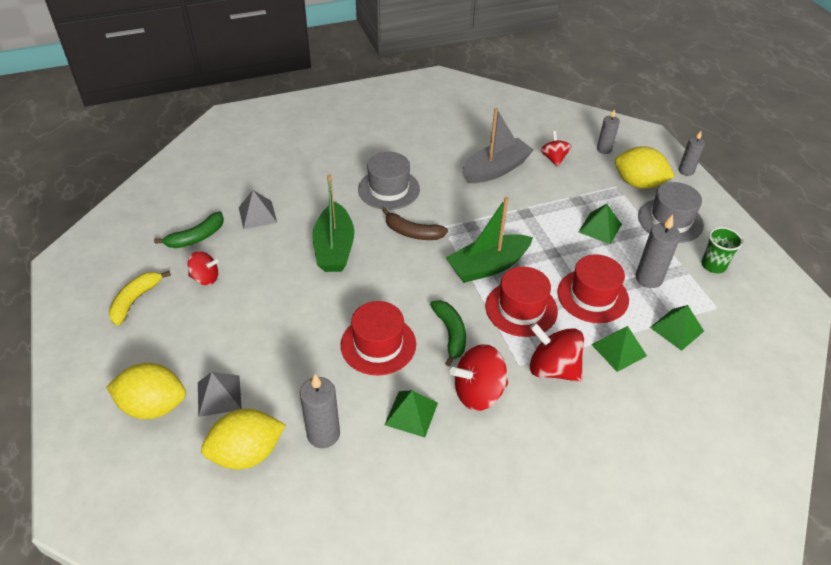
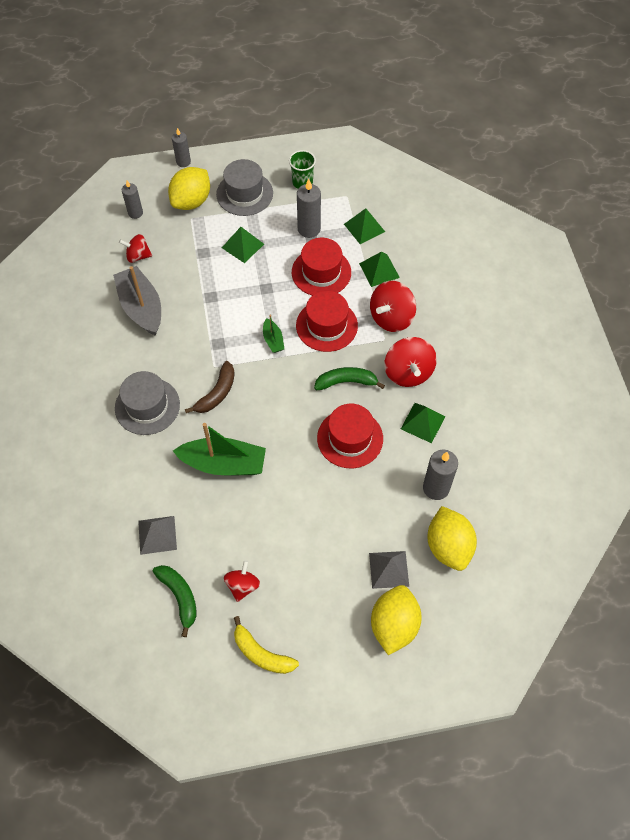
camera: 80 degrees left, 15 degrees up
green boat [446,197,533,283] -> green boat [263,315,284,353], size x0.48

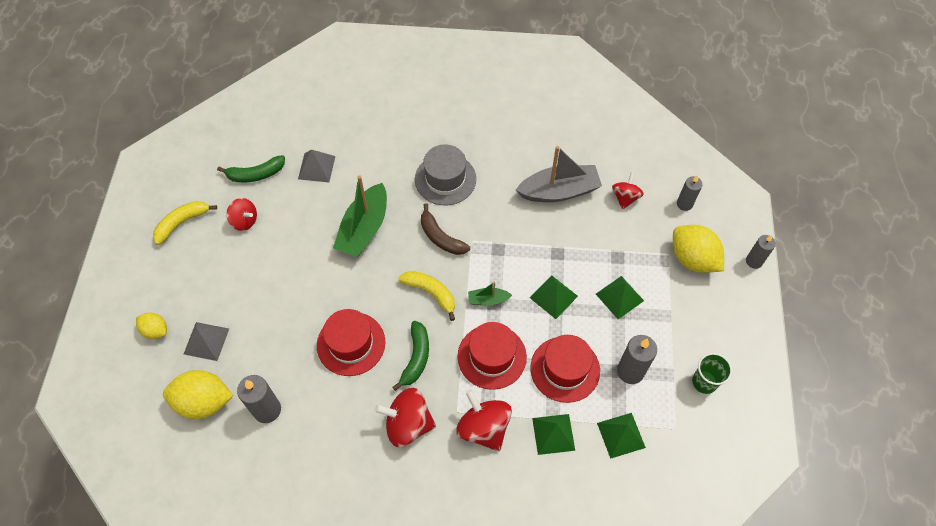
camera: 105 degrees right, 0 degrees up
grey hat [216,159,273,216] -> none
yellow lemon [371,585,422,655] -> yellow lemon [136,313,167,339], size x0.56
green pyramid [401,403,446,443] -> green pyramid moved to [530,275,578,319]
none -> yellow banana [398,271,455,321]

